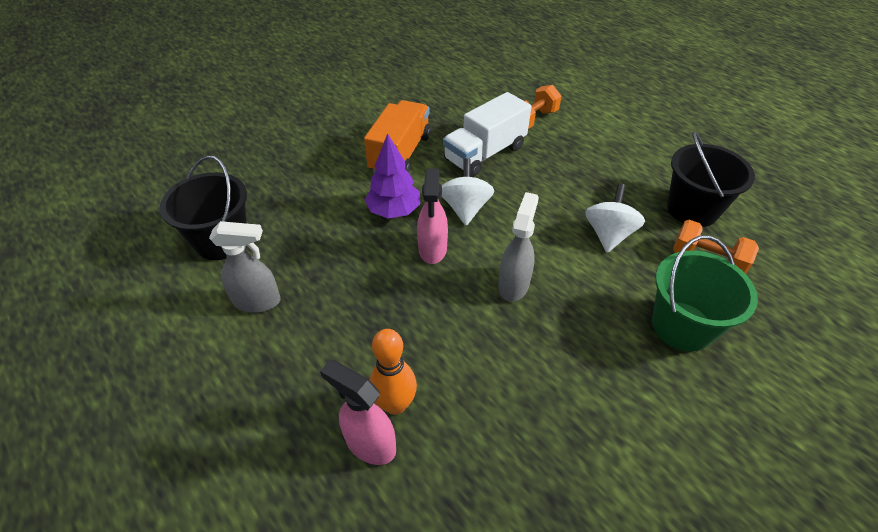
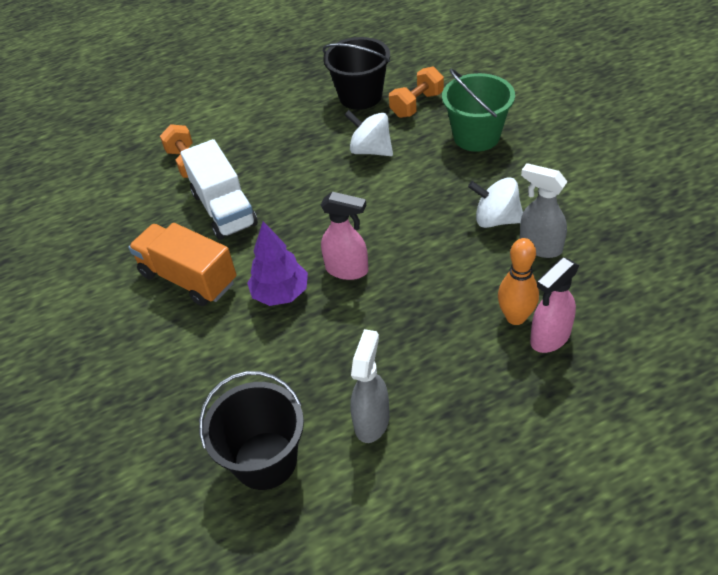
camera: 70 degrees left, 0 degrees up
white spinning top [442,158,494,226] -> white spinning top moved to [468,177,523,228]
grey spray bottle [498,192,539,302] -> grey spray bottle moved to [520,163,567,258]

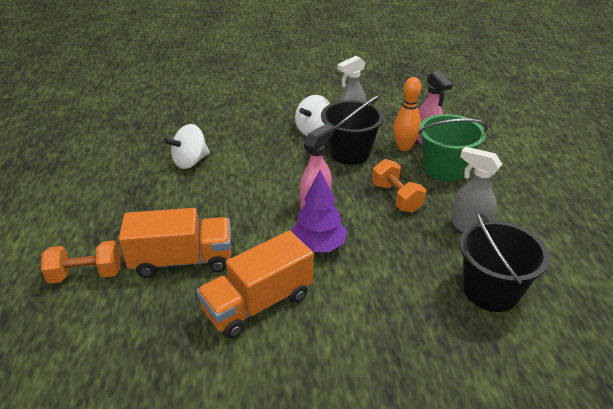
camera: 75 degrees left, 10 degrees down
white truck [181,139,258,240] -> orange truck [119,208,231,278]
black bucket [323,37,390,110] -> black bucket moved to [321,95,384,165]
orange dumbbell [389,67,444,118] -> orange dumbbell moved to [372,159,426,213]
green bucket [442,69,515,152] -> green bucket moved to [418,114,488,182]

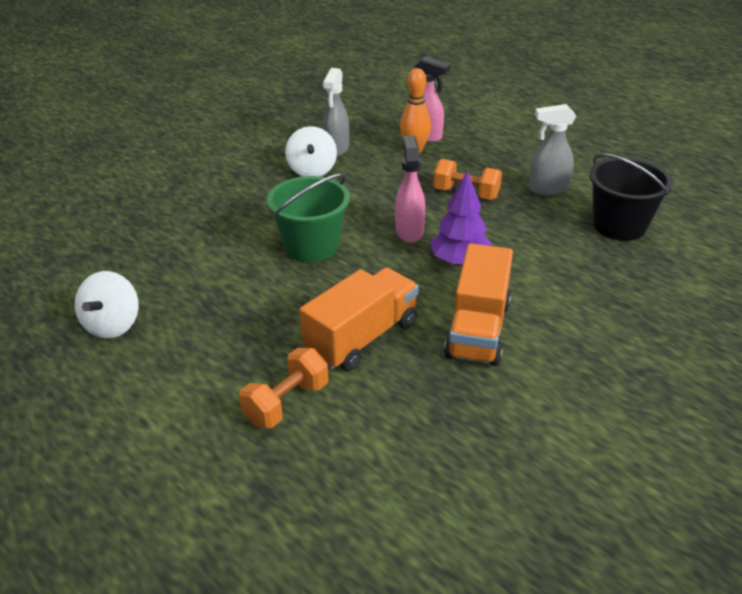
camera: 40 degrees left, 0 degrees up
white spinning top [164,124,210,169] -> white spinning top moved to [75,271,139,338]
black bucket [321,95,384,165] -> none
green bucket [418,114,488,182] -> green bucket moved to [267,174,350,262]

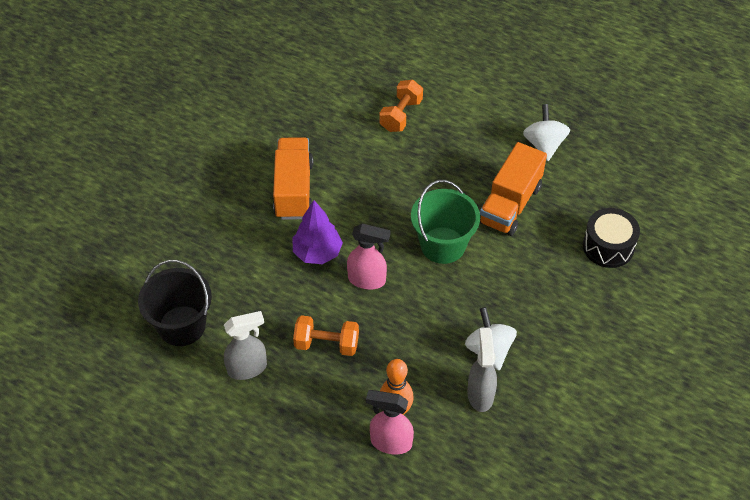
camera: 165 degrees right, 15 degrees up
orange truck [299,268,419,371] -> orange truck moved to [480,142,547,236]
pink spray bottle [395,136,425,243] -> pink spray bottle turned 60 degrees counterclockwise [347,224,391,289]
none -> black drum [583,208,640,268]

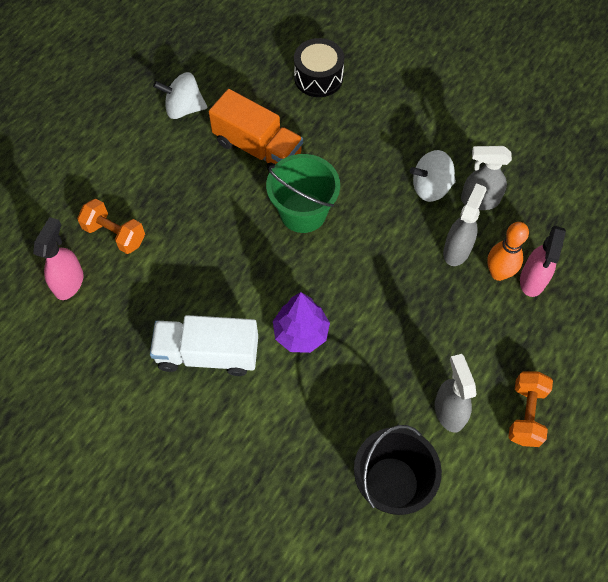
camera: 85 degrees left, 10 degrees up
orange truck [273,137,313,220] -> white truck [150,315,258,376]
orange dumbbell [293,315,359,356] -> orange dumbbell moved to [508,371,553,447]
pink spray bottle [347,224,391,289] -> pink spray bottle moved to [33,217,83,300]
none -> grey spray bottle [443,183,486,266]

